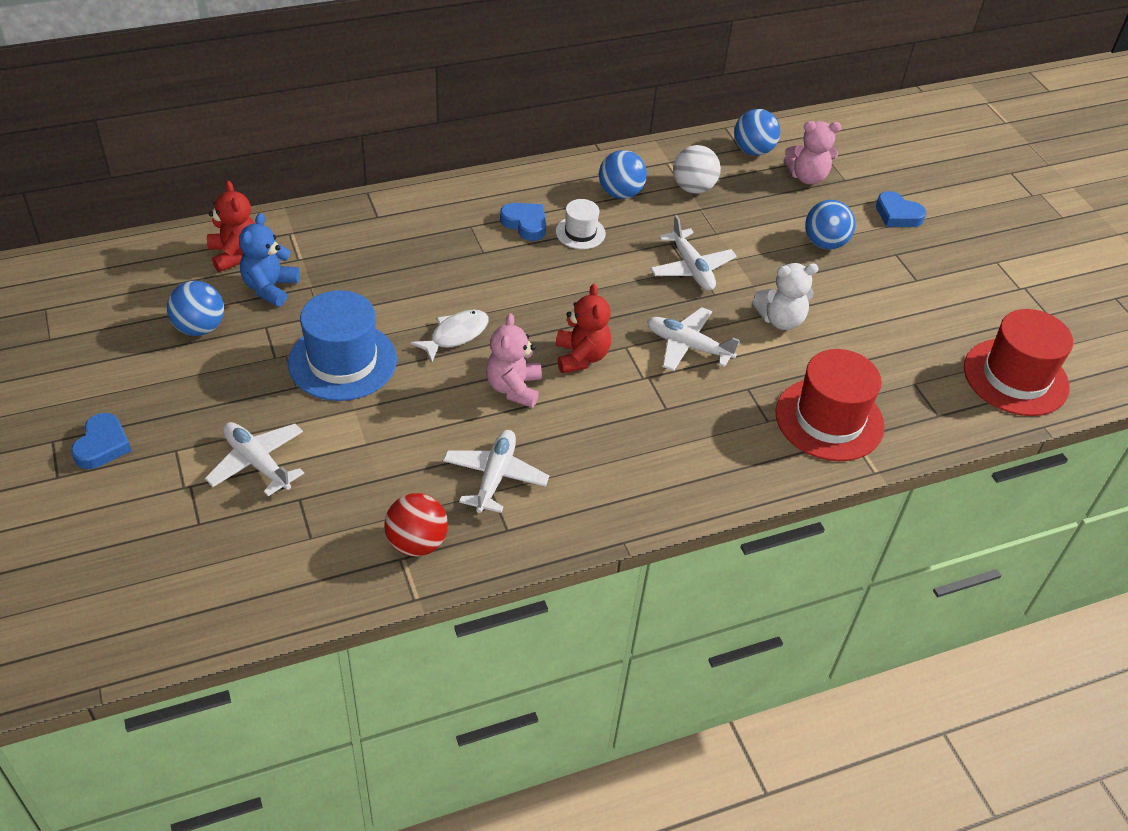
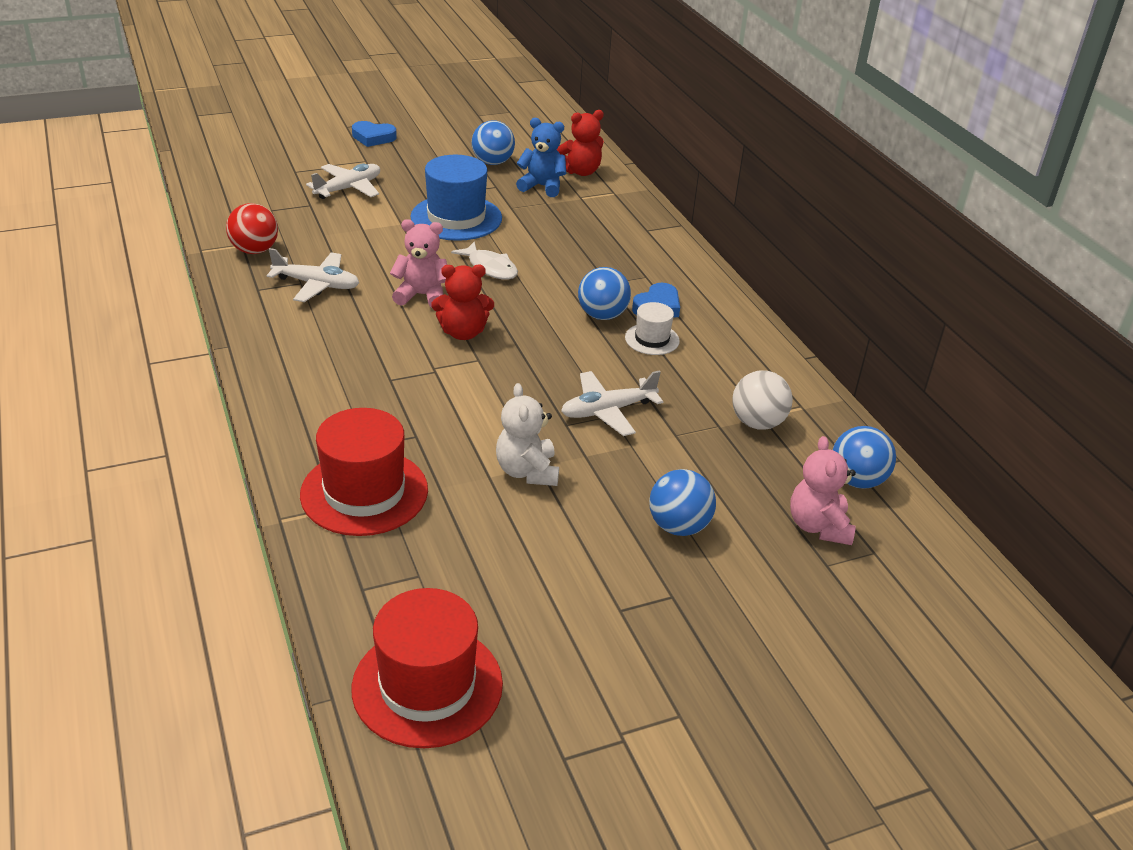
camera: 90 degrees right, 10 degrees down
blue ball [599,150,647,199] -> blue ball moved to [578,267,631,320]
white plane [647,307,740,371] -> none
blue heart [876,191,926,227] -> none

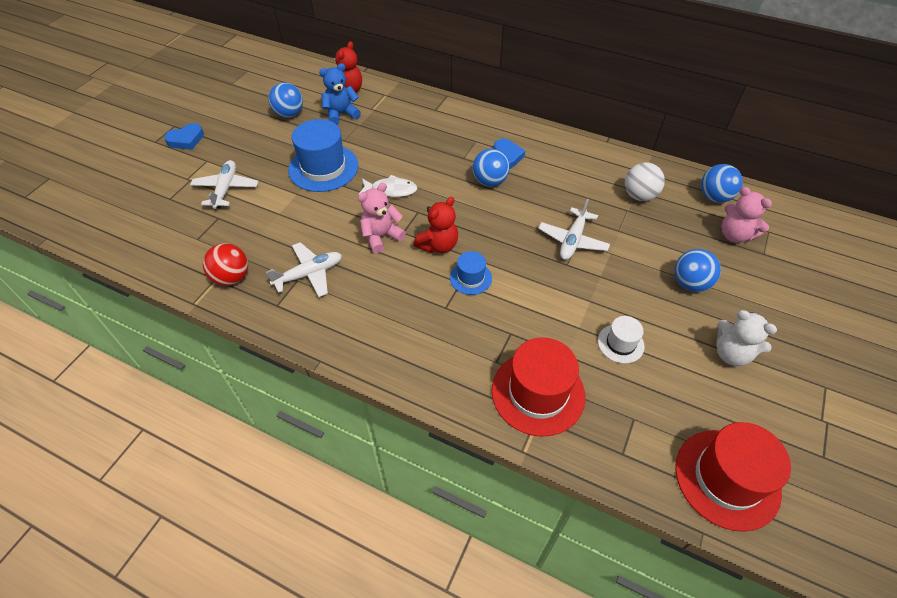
camera: 40 degrees left, 15 degrees up
white teddy bear [496,383,559,486] -> white teddy bear moved to [716,310,777,366]
white hat [625,302,680,355] -> white hat moved to [598,316,645,364]
none -> blue hat [450,251,492,295]

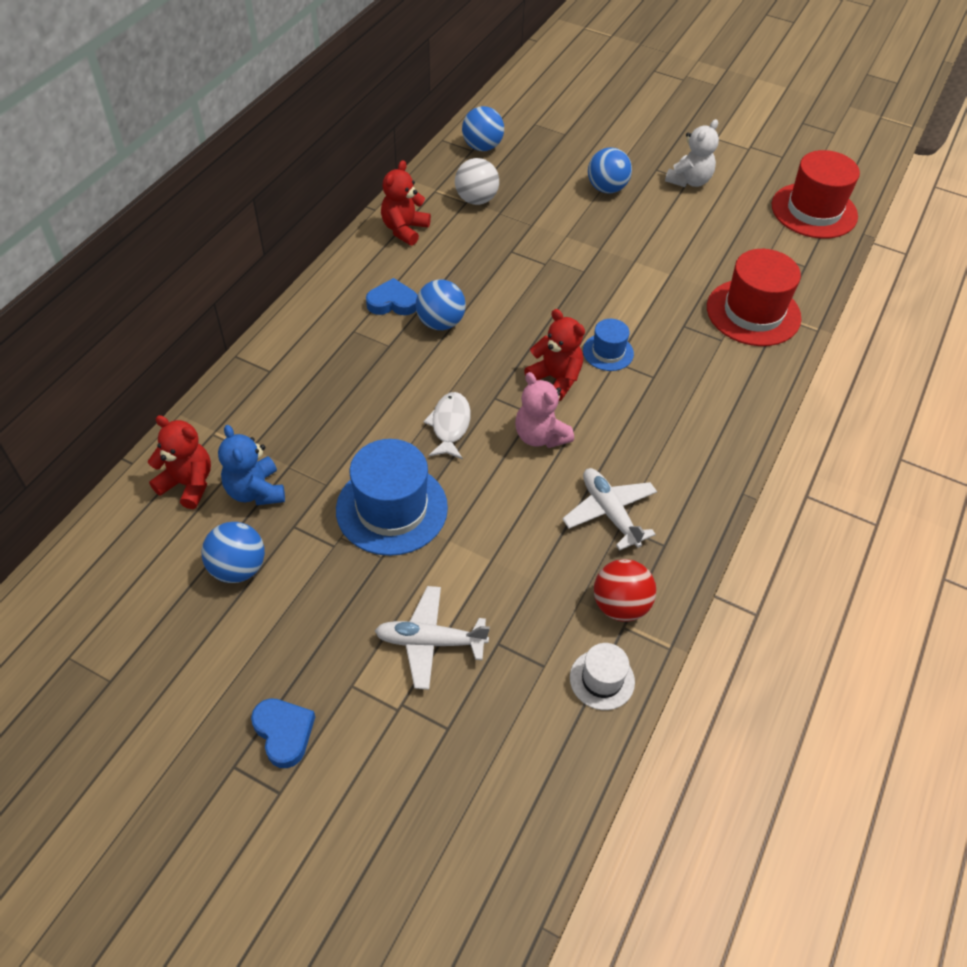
camera: 90 degrees left, 0 degrees up
white plane [538,199,610,260] -> none
white hat [598,316,645,364] -> white hat moved to [570,643,635,710]
pink teddy bear [722,187,772,243] -> none
none -> red teddy bear [381,160,431,246]

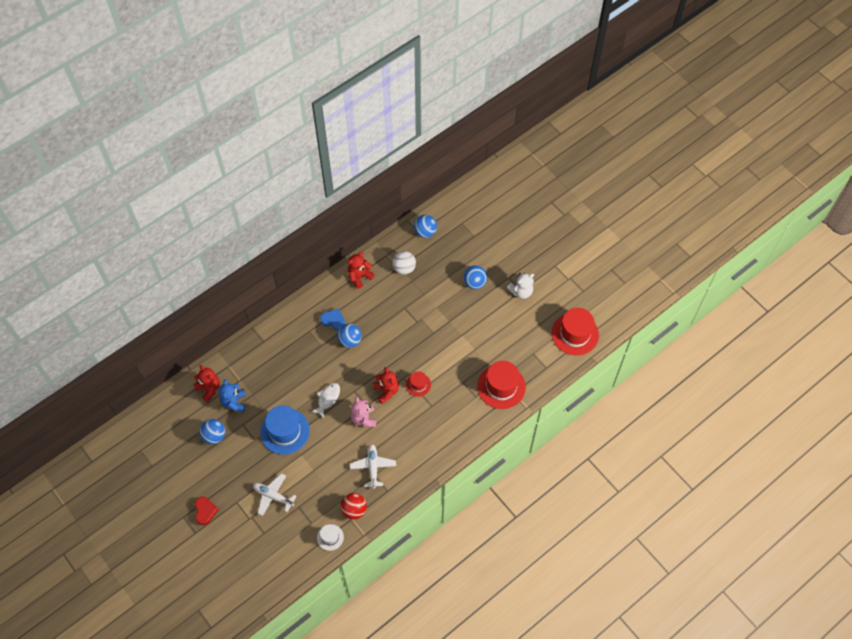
camera: 25 degrees right, 10 degrees up
blue heart [251,698,315,768] -> red heart [195,497,219,525]
blue hat [583,319,634,371] -> red hat [406,371,431,397]

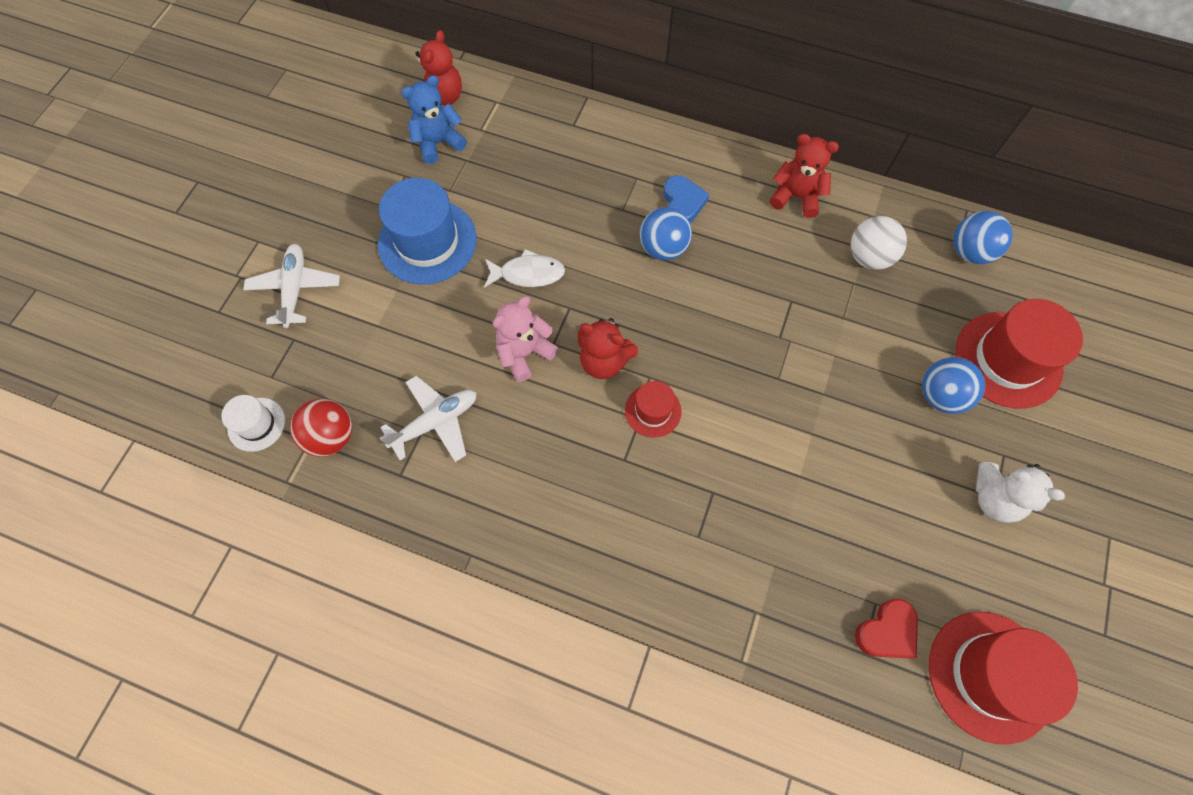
camera: 60 degrees right, 5 degrees up
red heart [195,497,219,525] -> red heart moved to [855,599,918,658]
blue ball [199,419,225,444] -> none
red teddy bear [373,367,399,404] -> red teddy bear turned 75 degrees clockwise [578,318,638,379]
red hat [477,361,526,409] -> red hat moved to [955,299,1083,409]

